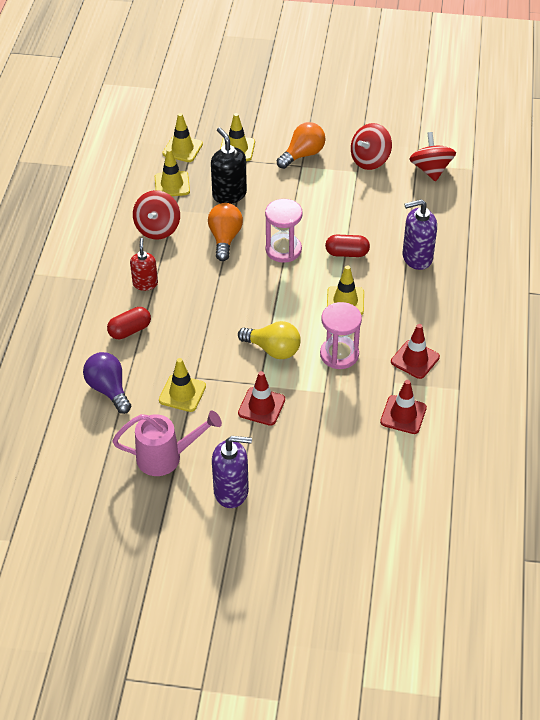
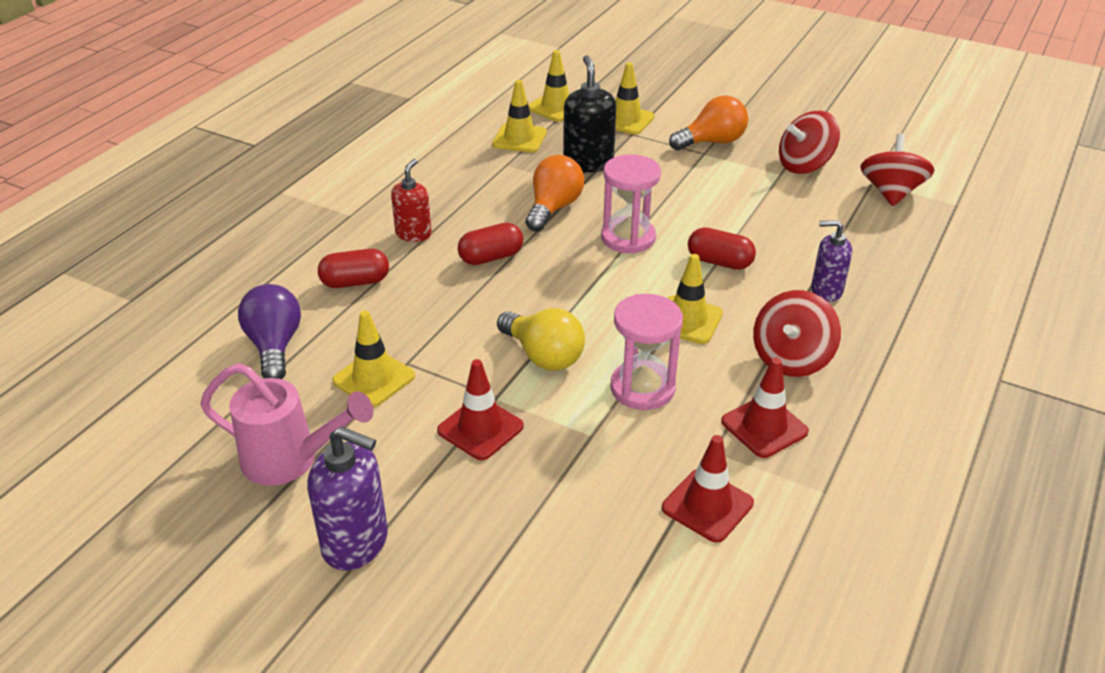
camera: 20 degrees right, 10 degrees down
red spinning top [133,190,180,239] -> red spinning top moved to [753,290,841,377]
purple soap dispenser [403,199,437,270] -> purple soap dispenser [811,220,852,302], size x0.67
none -> red capsule [458,223,523,265]

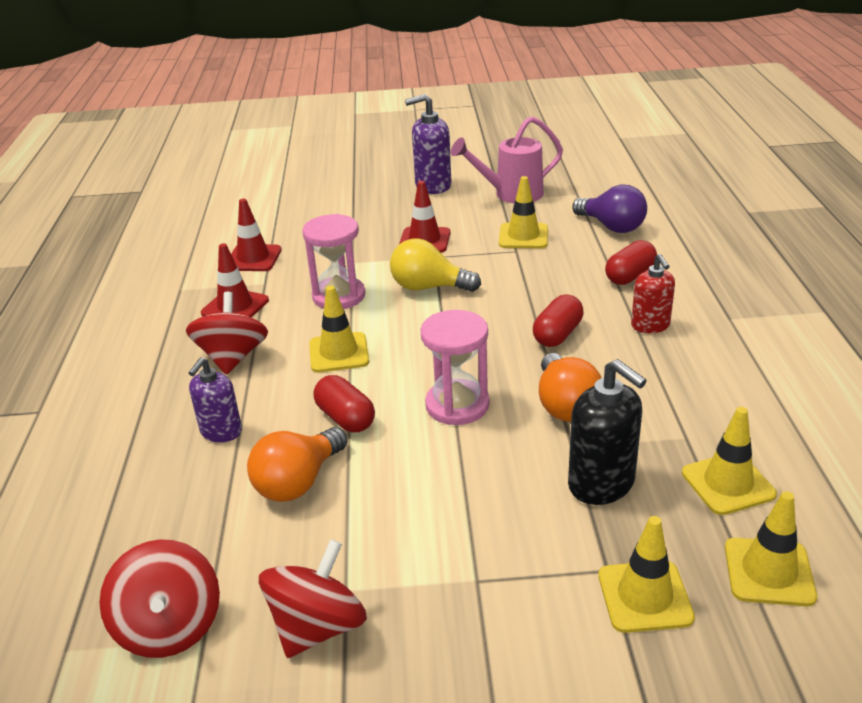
camera: 150 degrees right, 5 degrees down
orange light bulb [669,95,748,150] -> orange light bulb moved to [247,427,347,502]
red capsule [688,227,756,270] -> red capsule turned 60 degrees clockwise [314,375,375,432]
purple soap dispenser [811,220,852,302] -> purple soap dispenser turned 135 degrees clockwise [189,357,242,442]

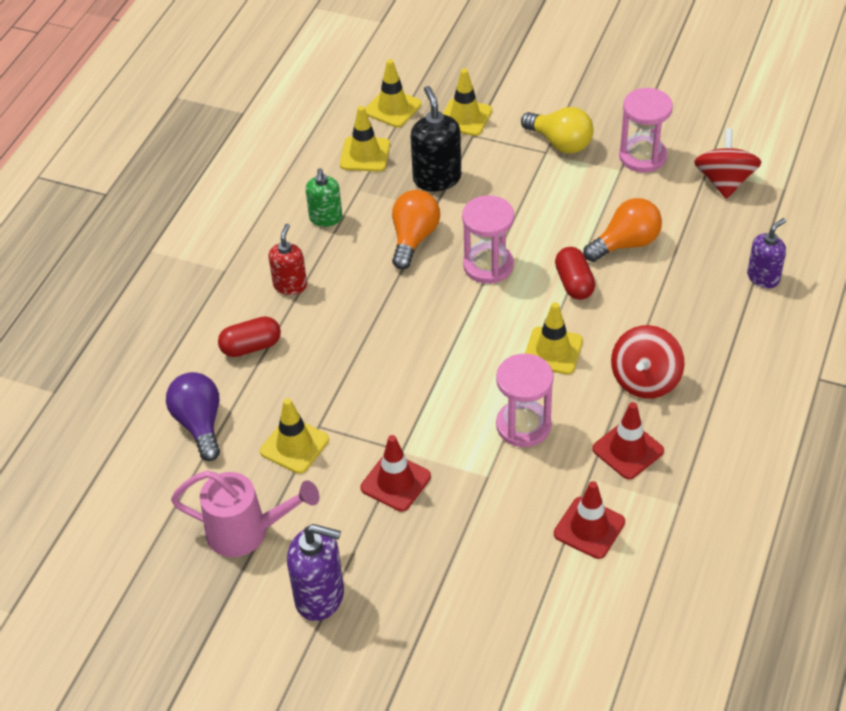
camera: 155 degrees left, 15 degrees up
purple soap dispenser [189,357,242,442] -> purple soap dispenser moved to [747,218,786,288]
red spinning top [259,539,367,658] -> pink hourglass [619,88,673,173]
yellow light bulb [390,238,481,292] -> yellow light bulb moved to [521,107,594,154]
red capsule [533,295,584,347] -> none
none -> green soap dispenser [305,168,342,227]

